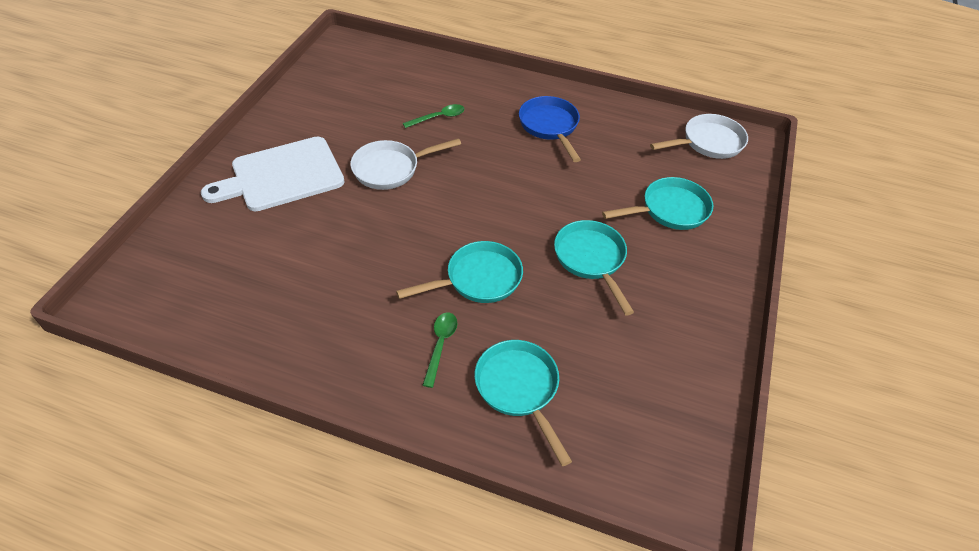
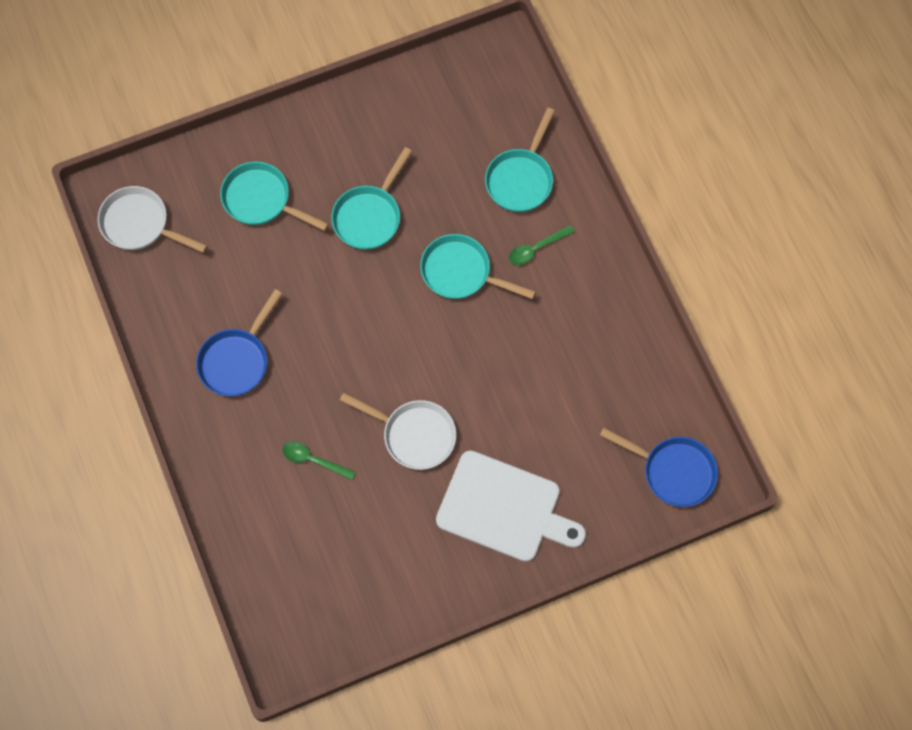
camera: 130 degrees left, 20 degrees up
none -> blue pan [600,428,718,507]

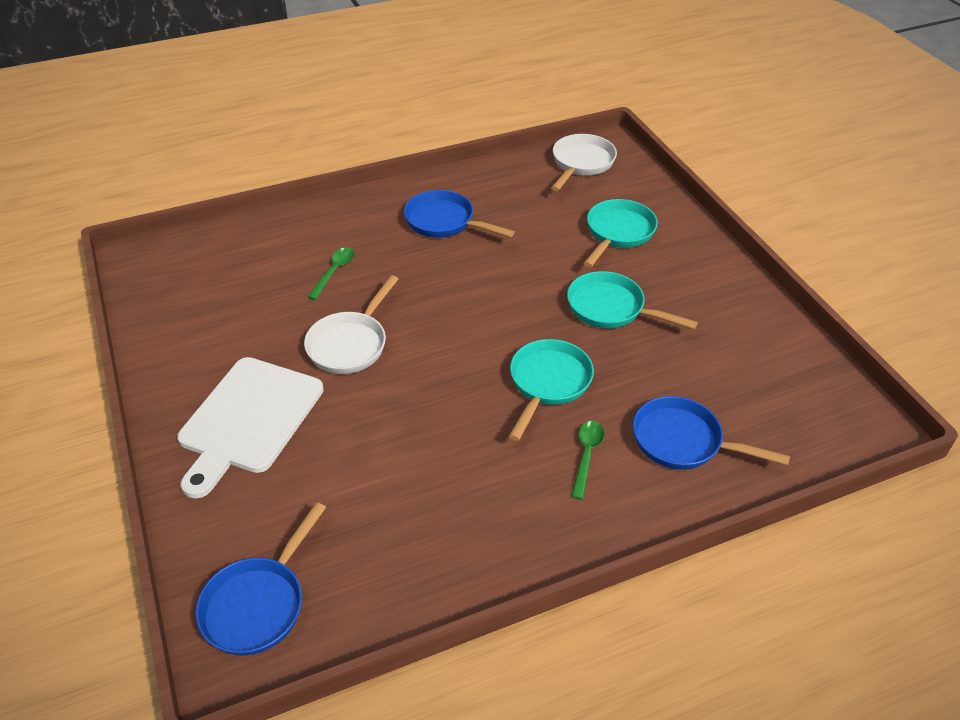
camera: 90 degrees right, 25 degrees down
turquoise pan [485,108,555,212] -> blue pan [633,396,790,470]
green spoon [509,225,575,265] -> green spoon turned 45 degrees clockwise [571,421,604,499]

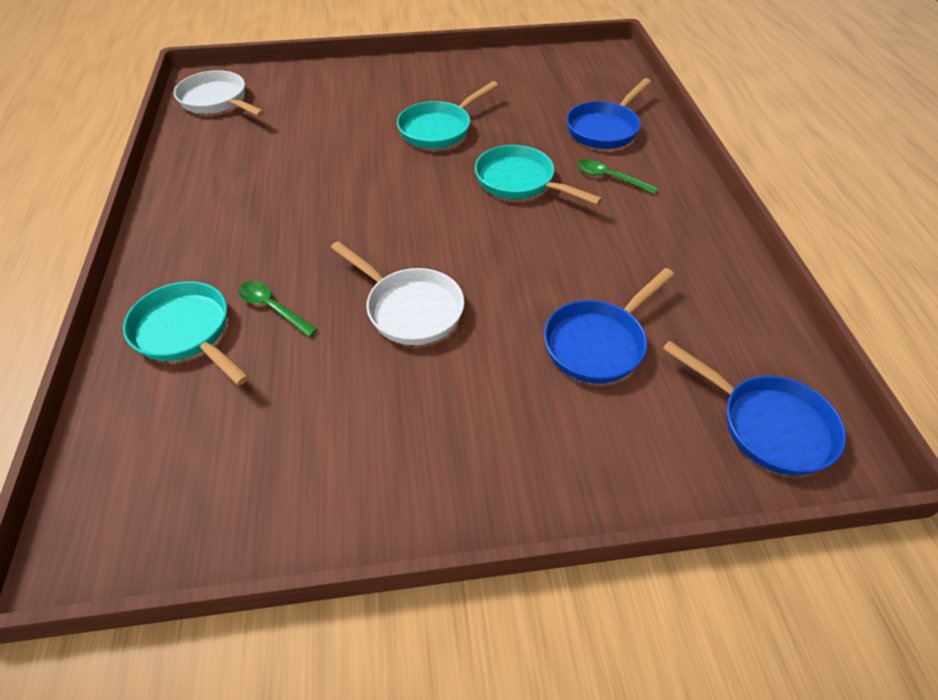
camera: 75 degrees left, 5 degrees up
white cutting board [177,357,324,498] -> none
blue pan [404,190,515,238] -> blue pan moved to [544,268,674,383]
turquoise pan [583,199,658,267] -> turquoise pan moved to [123,281,249,385]

